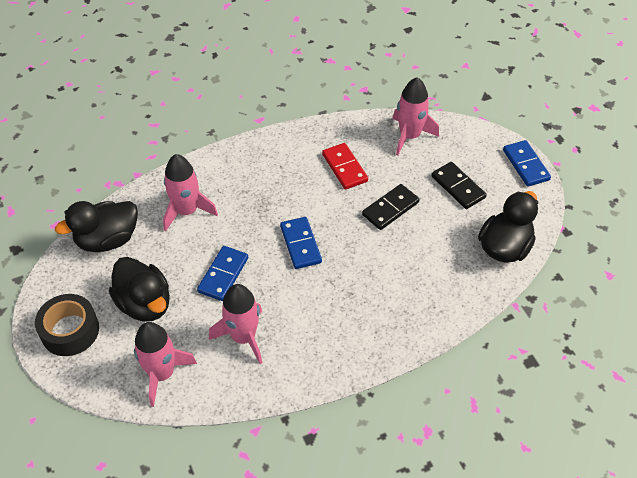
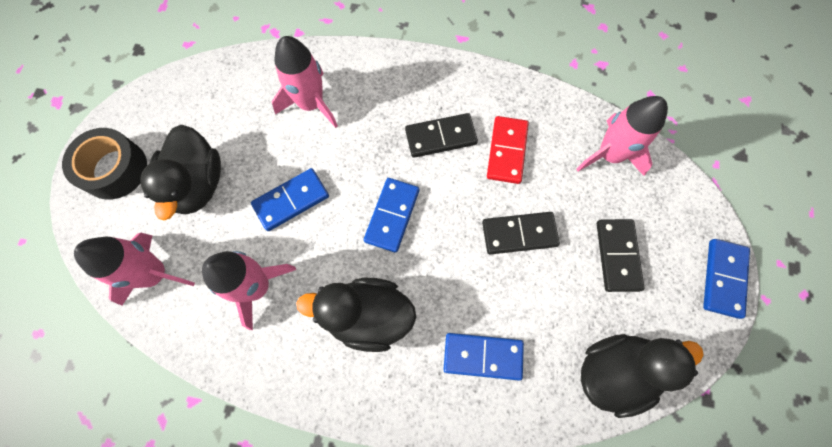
camera: 35 degrees right, 20 degrees up
black duck [55,201,138,252] -> black duck moved to [296,278,416,352]
none -> black domino [405,113,478,158]
none -> blue domino [443,333,524,381]

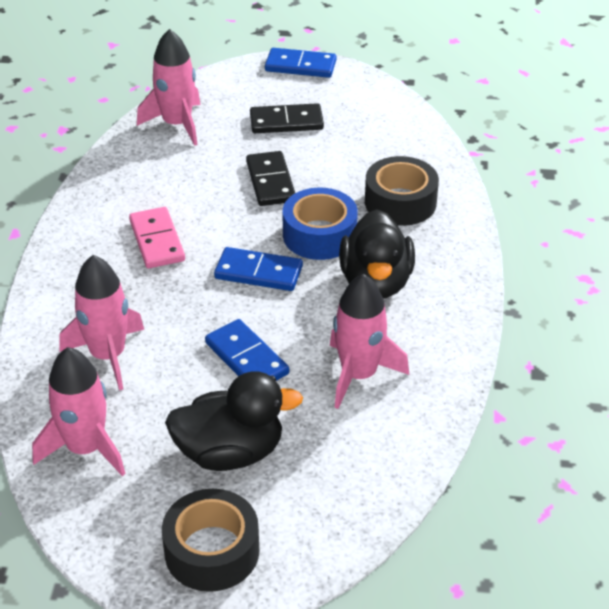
camera: 95 degrees left, 30 degrees down
pink rocket [74,233,195,306] -> pink rocket moved to [32,347,126,476]
black domino [405,113,478,158] -> pink domino [129,207,185,268]
blue domino [443,333,524,381] -> black tape [365,156,439,226]
red domino [487,116,529,184] -> none
black duck [581,334,703,418] -> none
none -> blue tape [282,188,358,260]

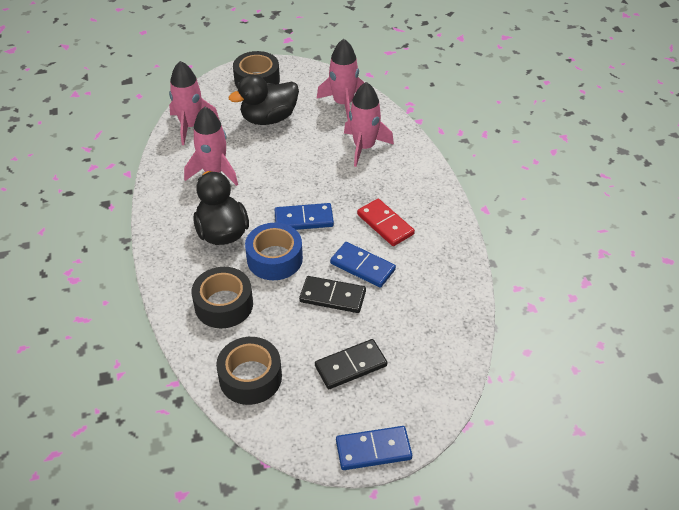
camera: 160 degrees right, 5 degrees up
pink domino [129,207,185,268] -> red domino [357,199,415,246]
pink rocket [137,29,201,146] -> pink rocket moved to [169,61,219,145]
blue domino [205,319,289,381] -> blue domino moved to [330,242,396,288]
black domino [246,151,295,206] -> black domino turned 45 degrees counterclockwise [299,276,366,313]
none -> black tape [216,337,282,405]

